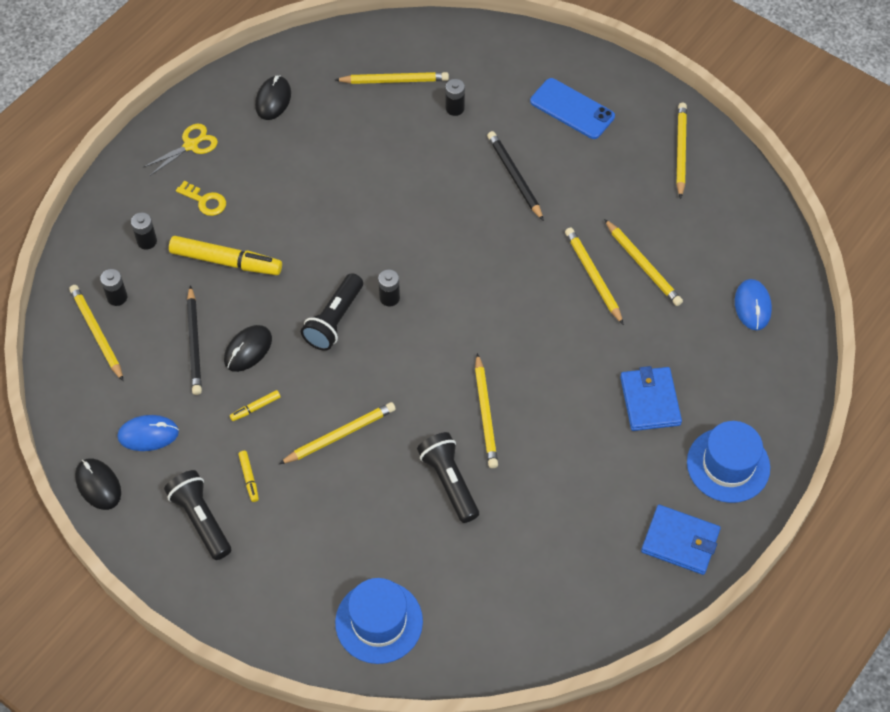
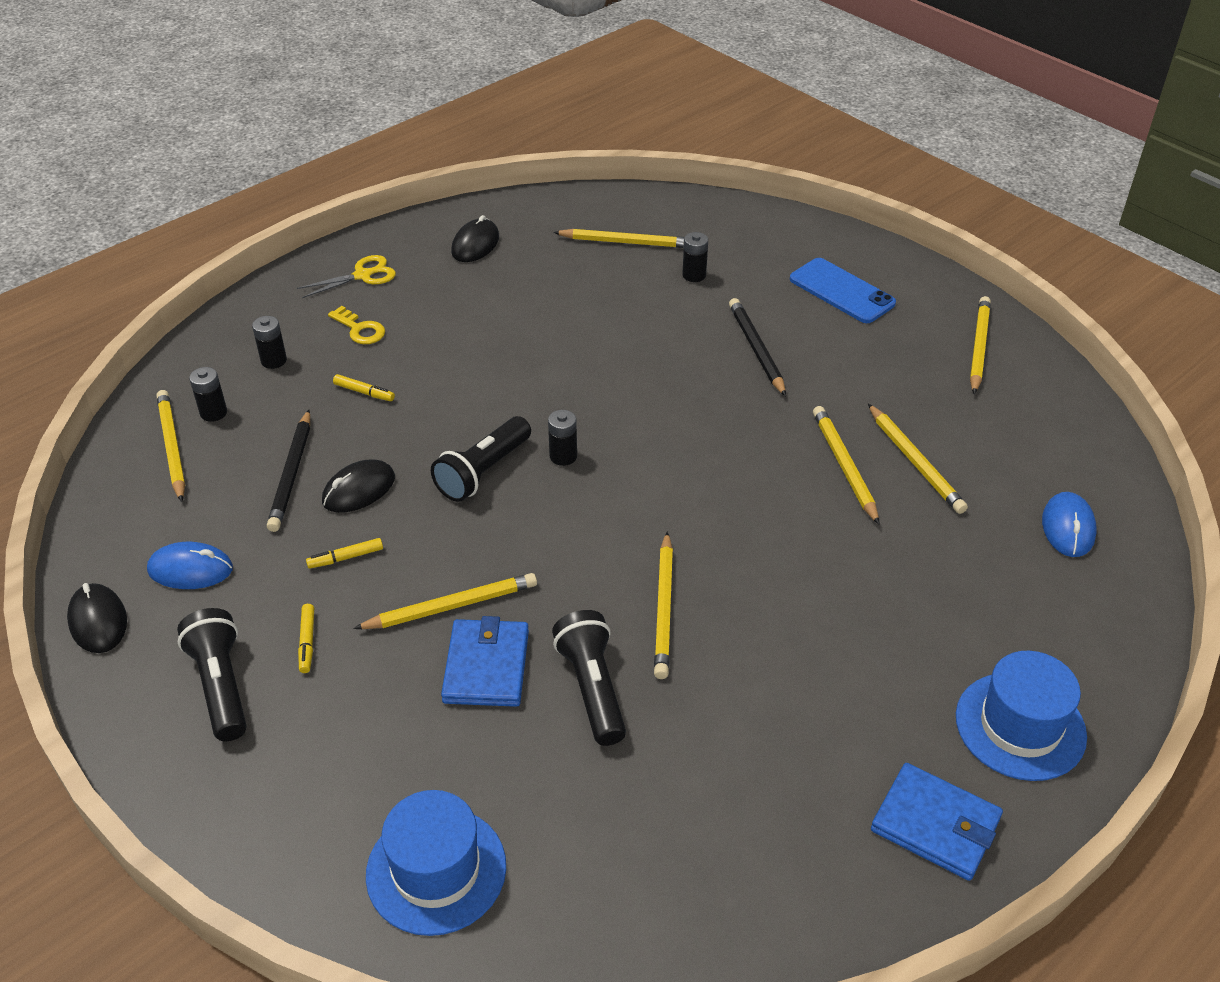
camera: 10 degrees right, 15 degrees down
yellow marker [169,236,282,275] -> yellow marker [333,374,395,401], size x0.45
blue wallet [620,366,682,431] -> blue wallet moved to [441,616,529,707]

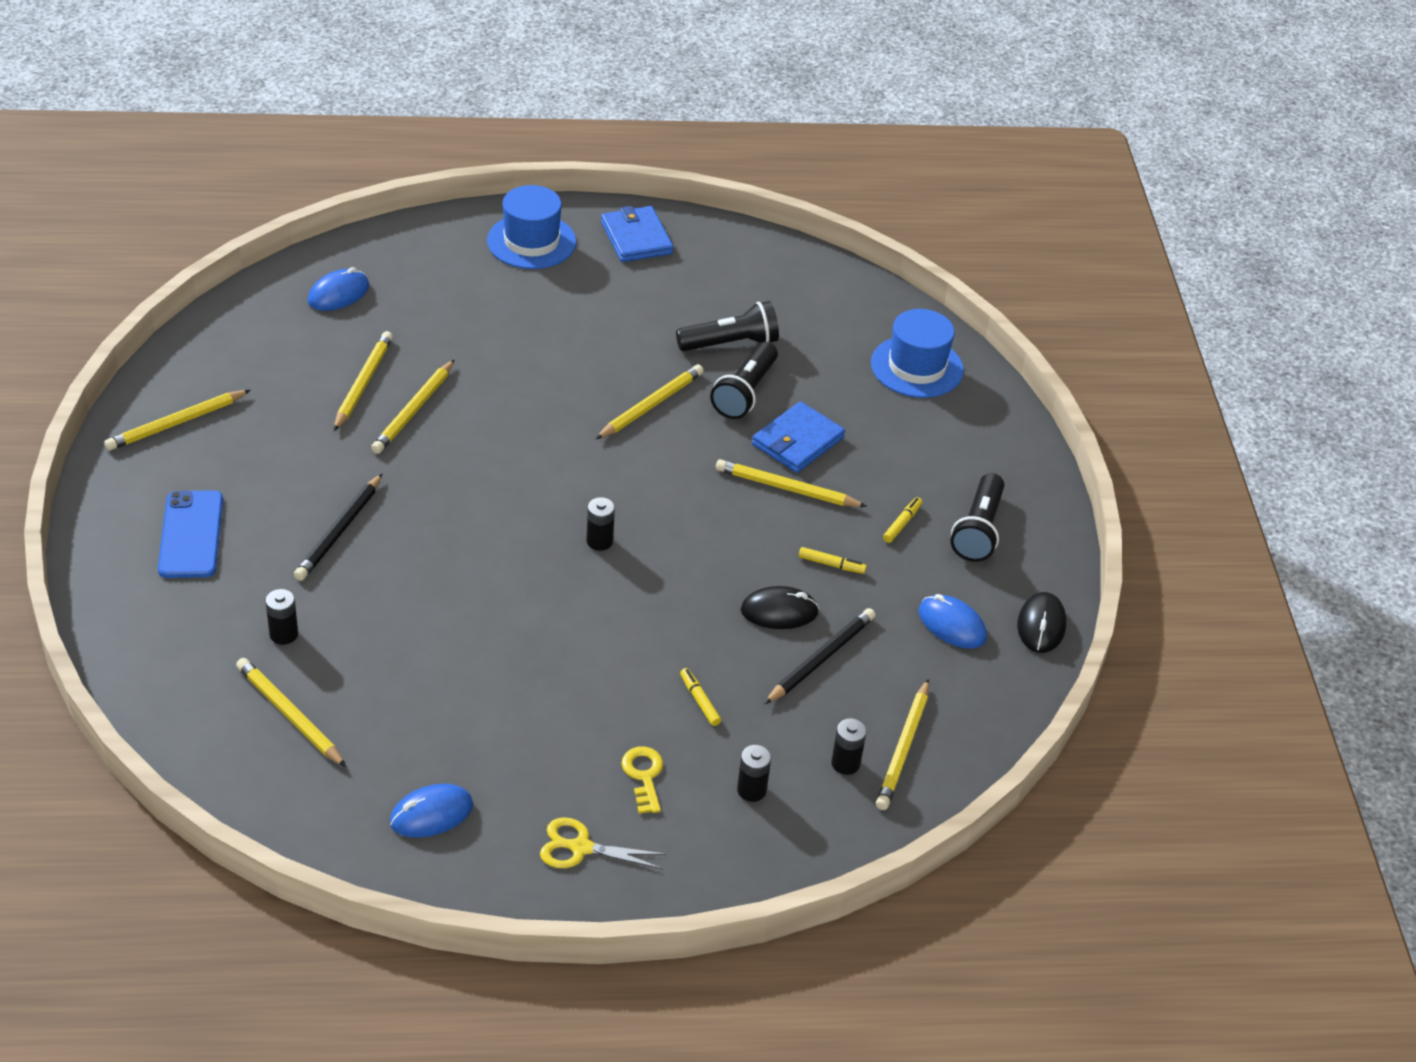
camera: 145 degrees left, 0 degrees up
black flashlight [431,416,531,502] -> black flashlight moved to [676,301,779,351]
black mouse [451,215,499,262] -> blue mouse [390,784,473,838]

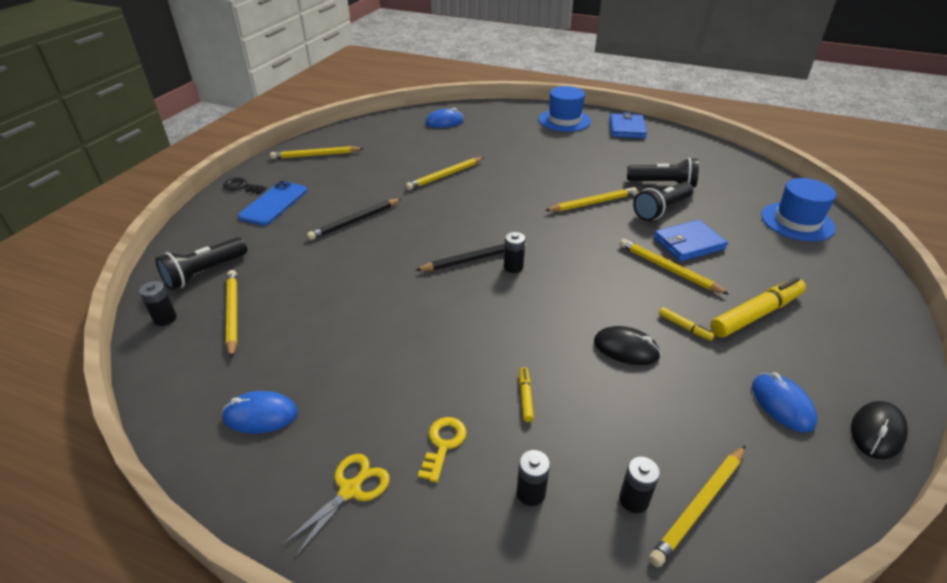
camera: 30 degrees right, 5 degrees down
black battery [265,589,298,645] -> black battery moved to [139,281,177,326]
yellow pencil [334,331,393,431] -> none
yellow scissors [540,817,667,869] -> yellow scissors turned 90 degrees clockwise [280,454,390,559]
black pencil [764,608,876,704] -> black pencil moved to [415,242,526,271]
yellow marker [883,497,922,543] -> yellow marker [710,277,806,338], size x2.23
black flashlight [950,473,1004,562] -> black flashlight moved to [156,237,247,290]
none -> black key [223,178,267,194]

